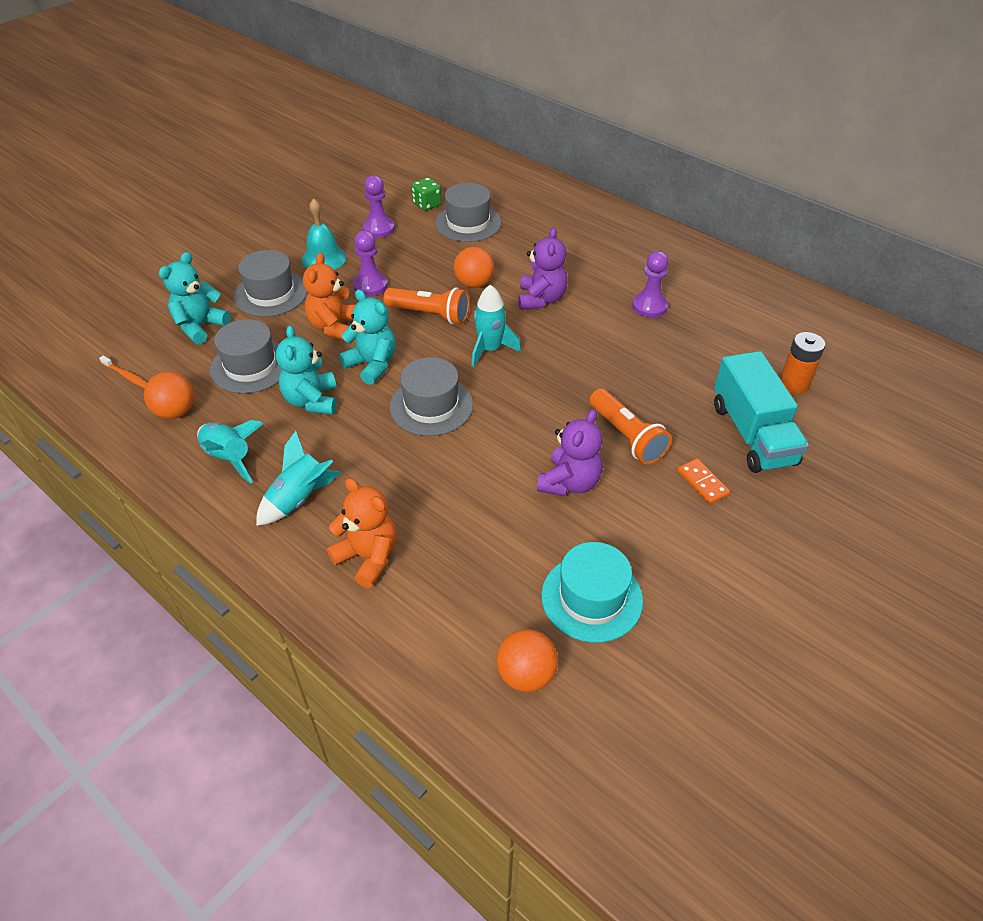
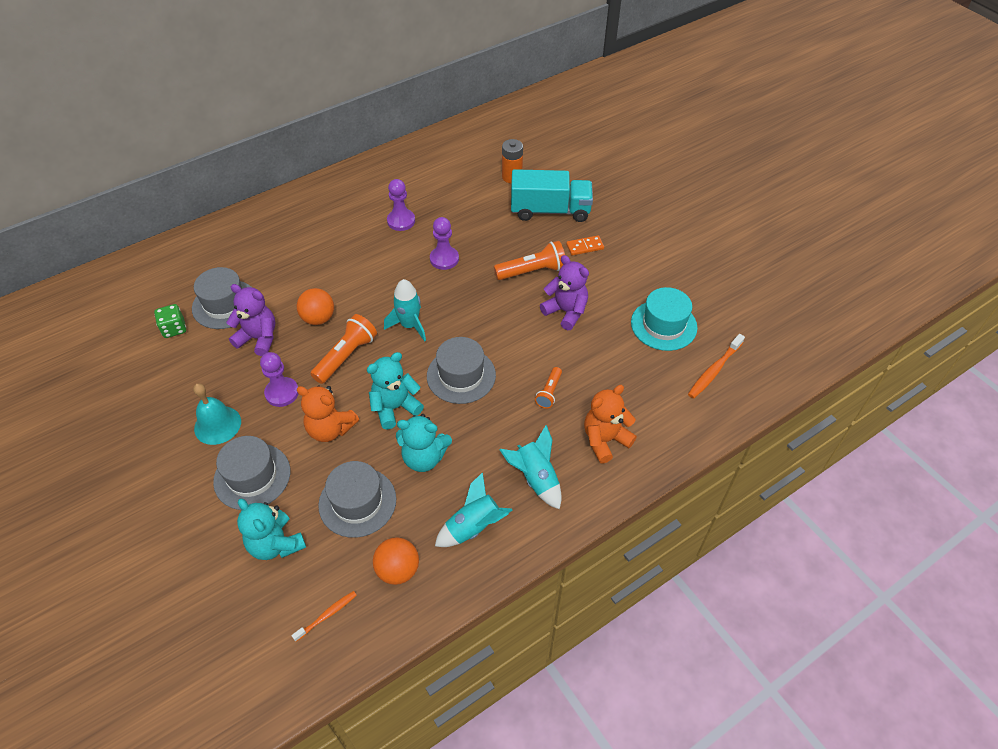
camera: 75 degrees left, 5 degrees up
purple pawn [363,175,395,238] -> purple pawn moved to [430,217,459,270]
orange ball [496,629,558,692] -> orange toothbrush [688,334,745,399]
purple teddy bear [518,227,568,310] -> purple teddy bear moved to [227,284,275,356]
none -> orange flashlight [535,367,562,409]

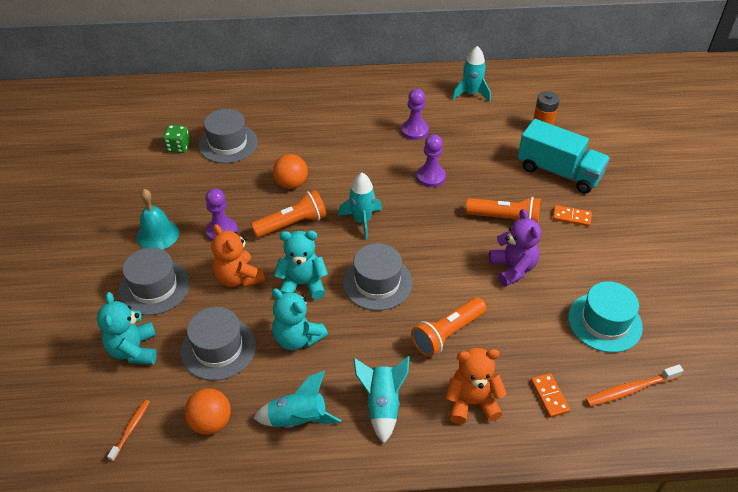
camera: 30 degrees right, 5 degrees down
purple teddy bear [227,284,275,356] -> none
orange toothbrush [291,591,357,642] -> orange toothbrush turned 60 degrees counterclockwise [107,400,150,461]
orange flashlight [535,367,562,409] -> orange flashlight [411,297,487,357], size x1.71
none -> turquoise rocket [452,46,491,102]
none -> orange domino [531,373,570,418]

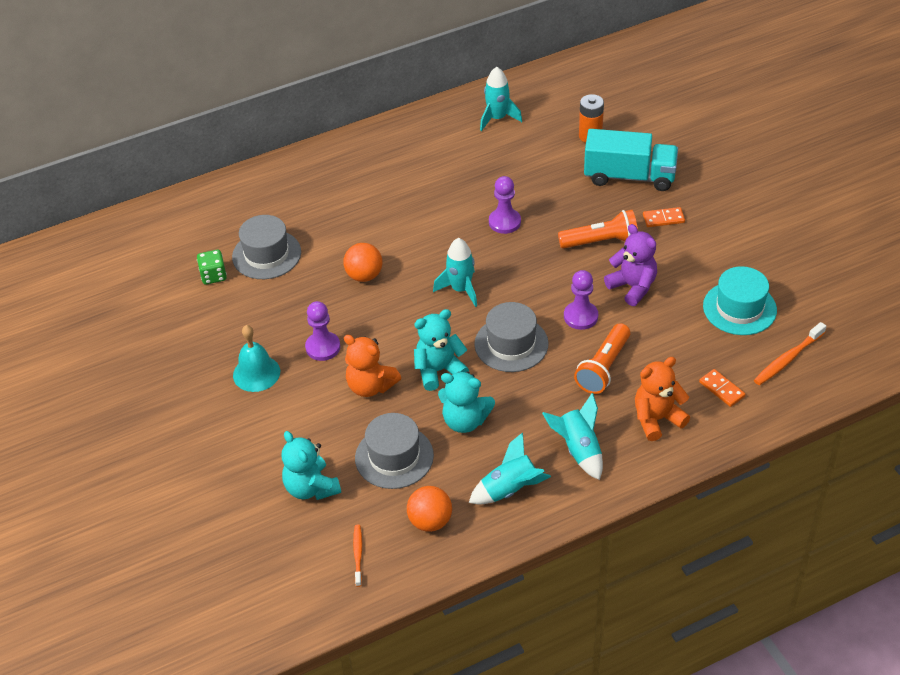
camera: 20 degrees left, 0 degrees up
grey hat [118,248,190,315] -> none
orange flashlight [251,190,326,238] -> none
purple pawn [401,89,429,140] -> purple pawn moved to [564,270,598,330]

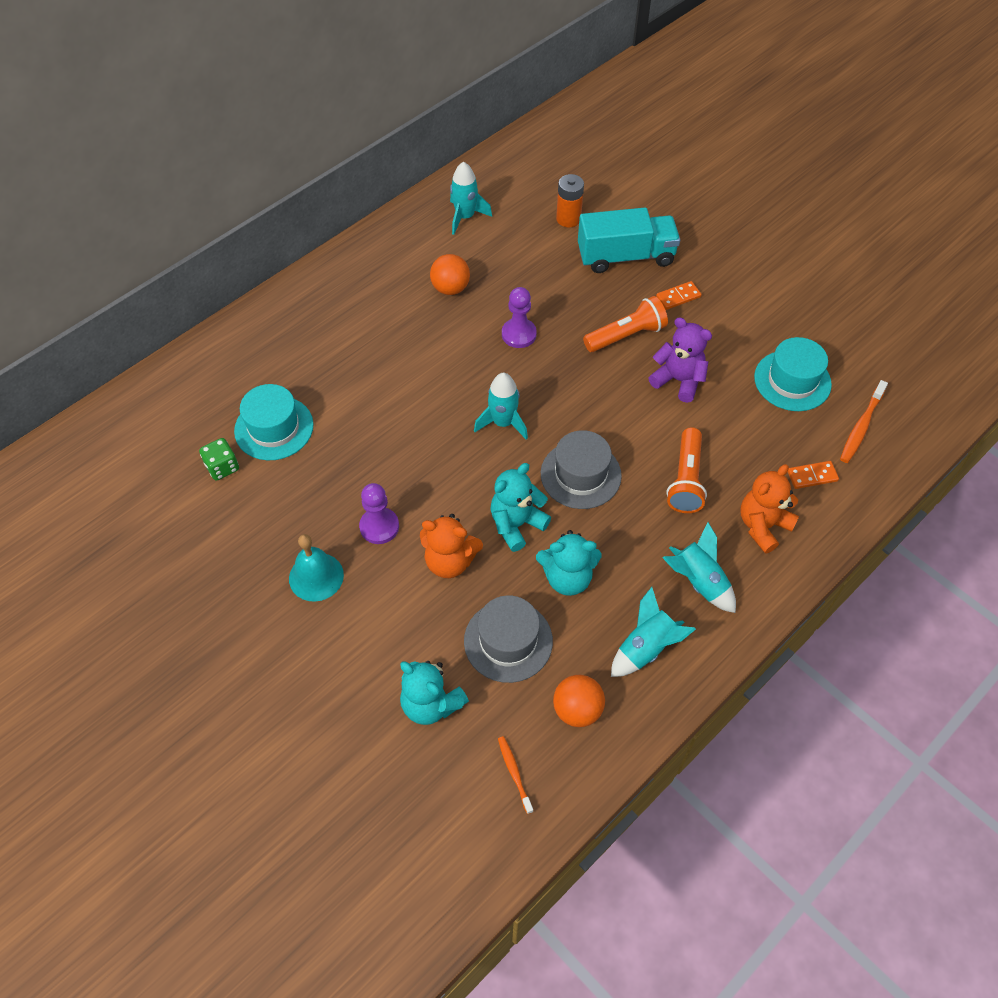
camera: 20 degrees left, 10 degrees up
grey hat [232,215,301,279] -> turquoise hat [234,384,314,460]
orange ball [344,243,382,282] -> orange ball moved to [430,254,470,295]
purple pawn [564,270,598,330] -> none
orange domino [699,369,746,407] -> orange domino turned 45 degrees counterclockwise [788,461,839,489]

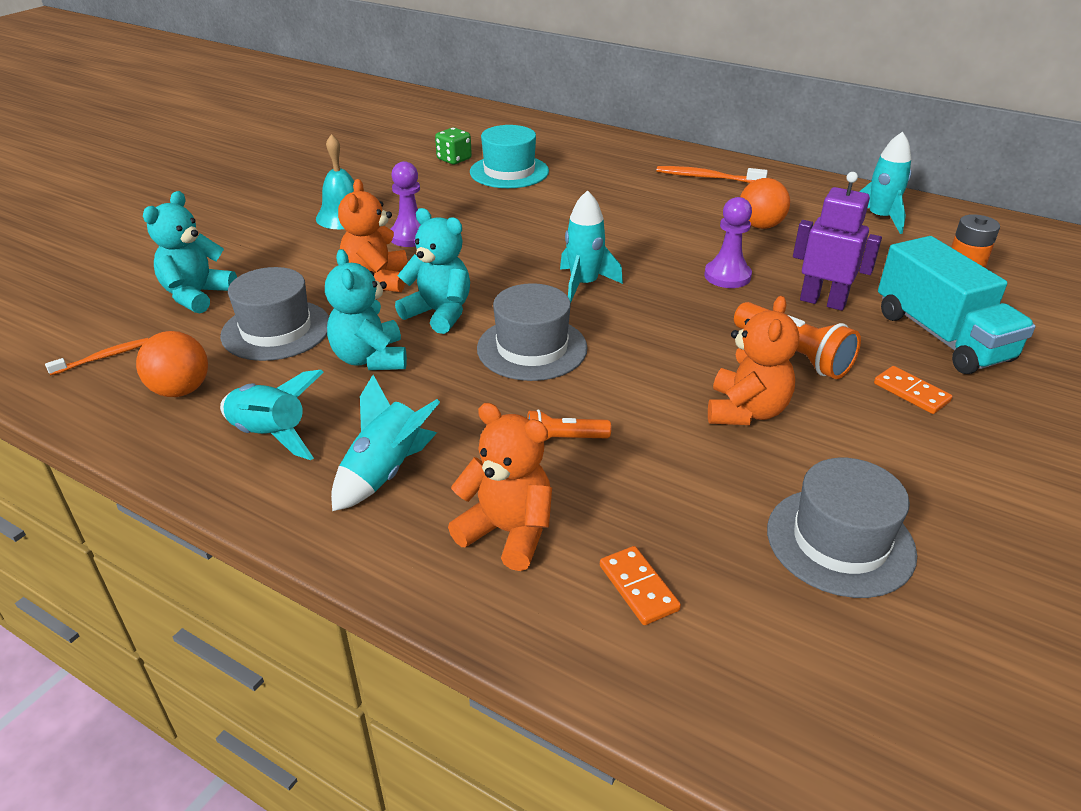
camera: 75 degrees right, 20 degrees down
purple teddy bear [648,317,712,403] -> orange teddy bear [708,296,799,425]
orange flashlight [666,427,707,513] -> orange flashlight [527,409,611,441], size x0.59
turquoise hat [754,337,832,411] -> grey hat [767,458,917,598]
orange toothbrush [840,380,888,463] -> orange toothbrush moved to [656,166,768,183]
none -> purple robot [793,172,882,311]

